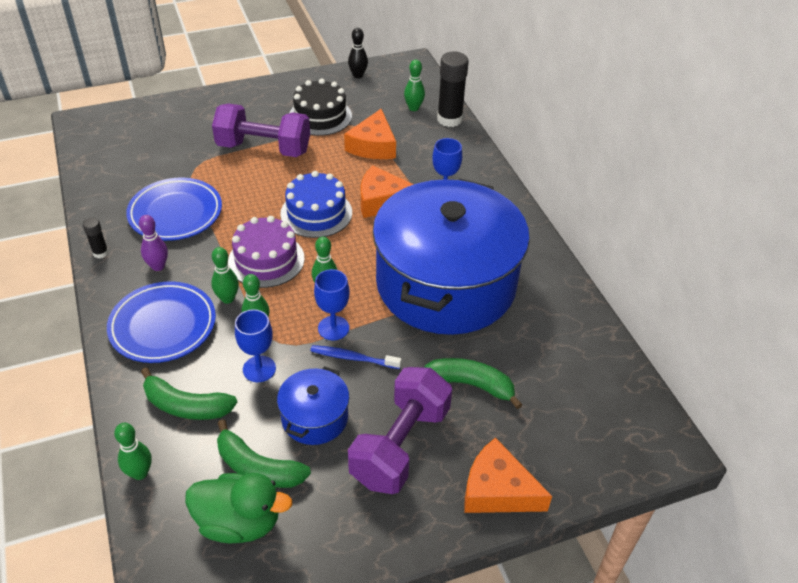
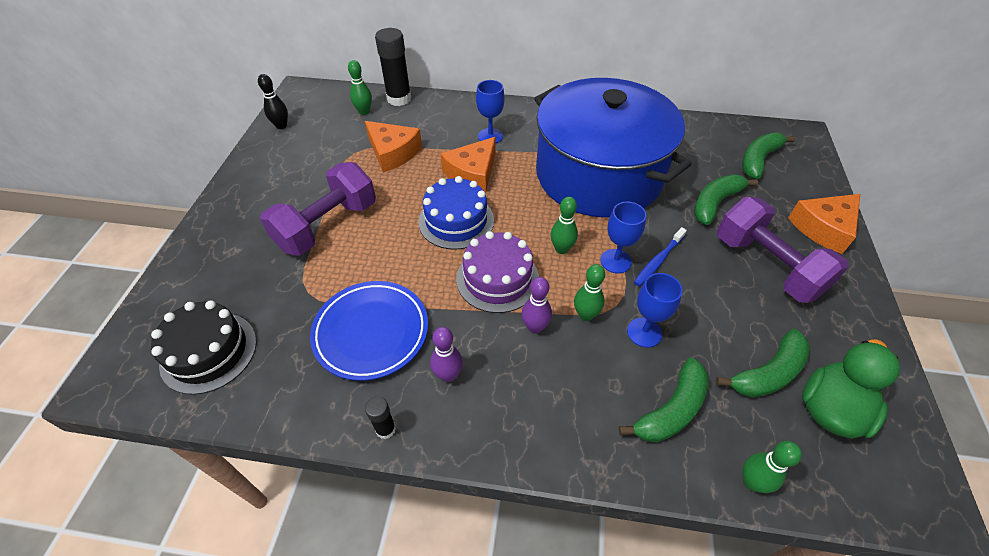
camera: 60 degrees left, 5 degrees up
blue plate [107,281,216,363] -> none
green bowling pin [211,247,239,304] -> purple bowling pin [521,277,552,334]
blue pot [277,366,349,445] -> none
black cake [290,79,352,136] -> black cake moved to [151,300,257,395]
none -> green banana [742,132,795,179]

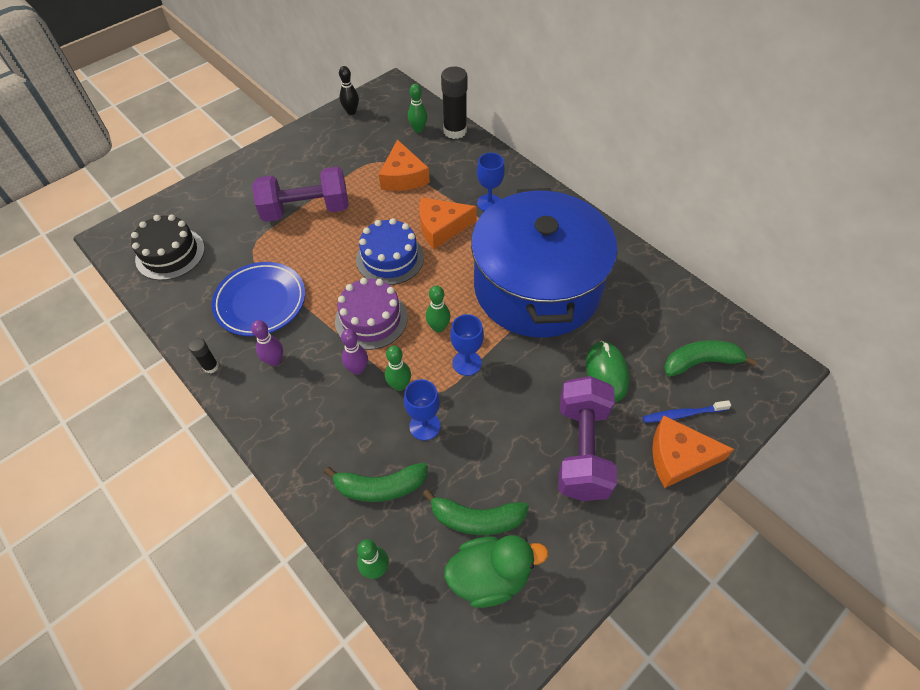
camera: 40 degrees right, 5 degrees up
blue toothbrush [634,227,687,286] -> blue toothbrush moved to [642,400,731,423]
green banana [694,174,758,225] -> green mouse [586,341,629,402]

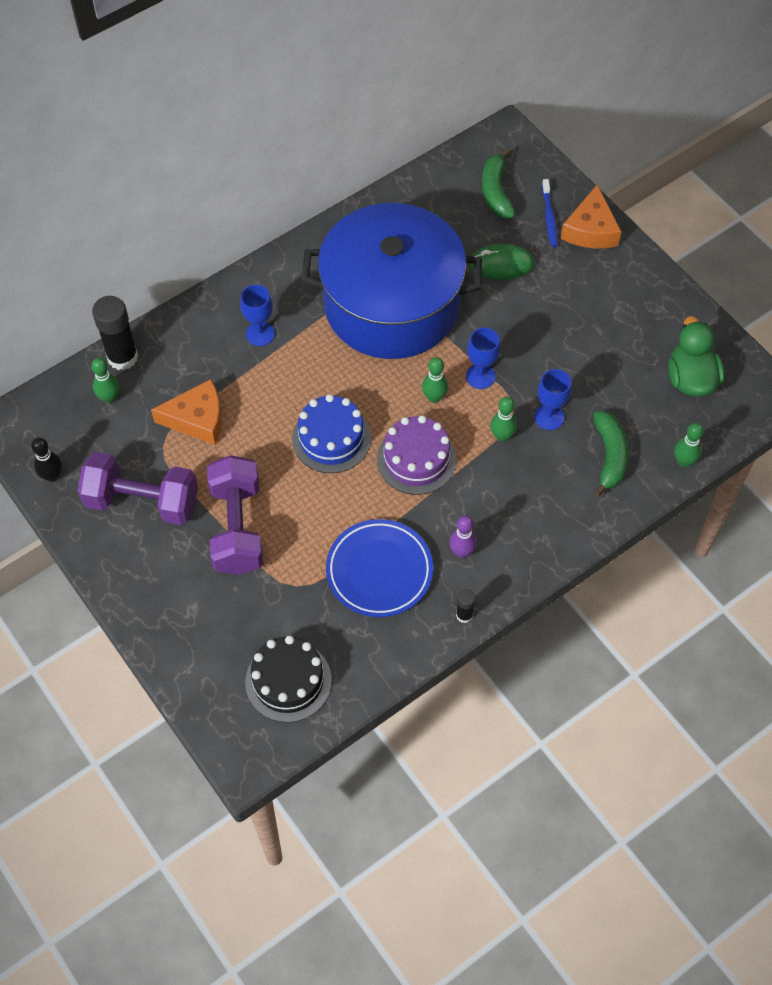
camera: 85 degrees left, 5 degrees up
purple bowling pin [341,329,368,375] -> none
orange cheese [419,197,477,249] -> none
green banana [422,489,529,535] -> none
purple dumbbell [558,376,617,501] -> purple dumbbell moved to [78,452,198,525]

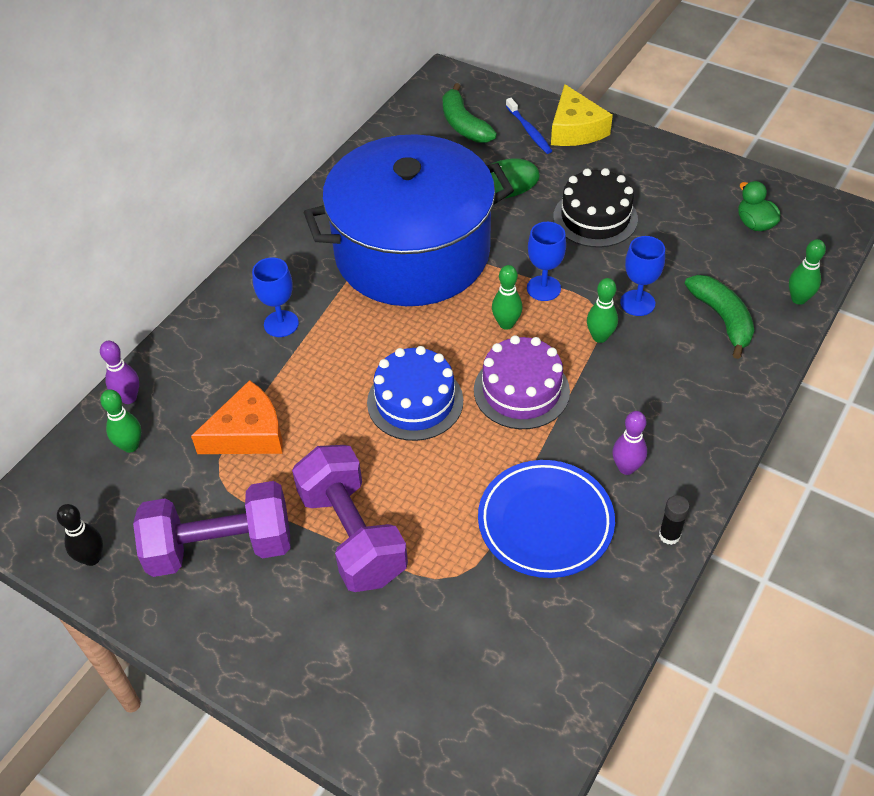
camera: 20 degrees left, 10 degrees down
black glue stick [92,296,138,370] -> purple bowling pin [100,341,139,404]
black cake [245,636,332,723] -> black cake moved to [553,168,638,248]
orange cheese [561,185,621,248] -> yellow cheese [551,84,613,146]
green duck [668,316,725,397] -> green duck [738,181,780,231], size x0.62

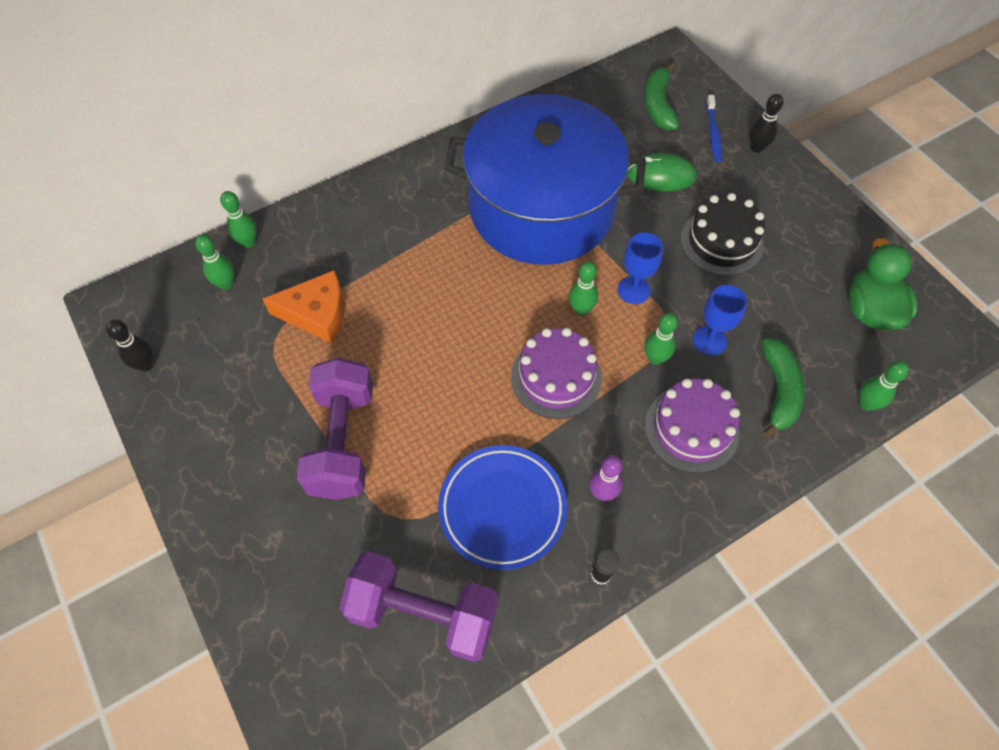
camera: 25 degrees right, 10 degrees up
purple bowling pin [100,341,139,404] -> green bowling pin [220,191,257,248]
purple dumbbell [133,481,290,577] -> purple dumbbell moved to [339,551,499,662]
blue goblet [252,258,299,337] -> none
blue cake [367,346,463,441] -> none
yellow cheese [551,84,613,146] -> black bowling pin [749,94,784,153]
green duck [738,181,780,231] -> green duck [849,238,918,330], size x1.61
none -> purple cake [645,378,740,473]

